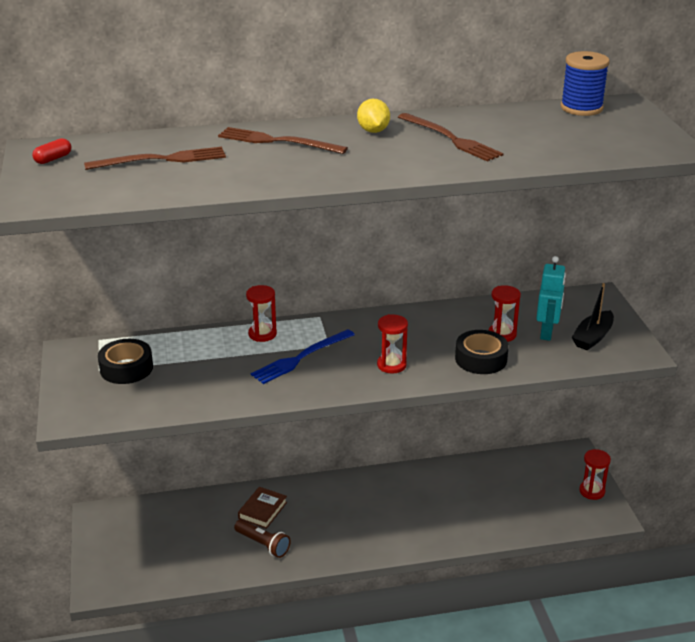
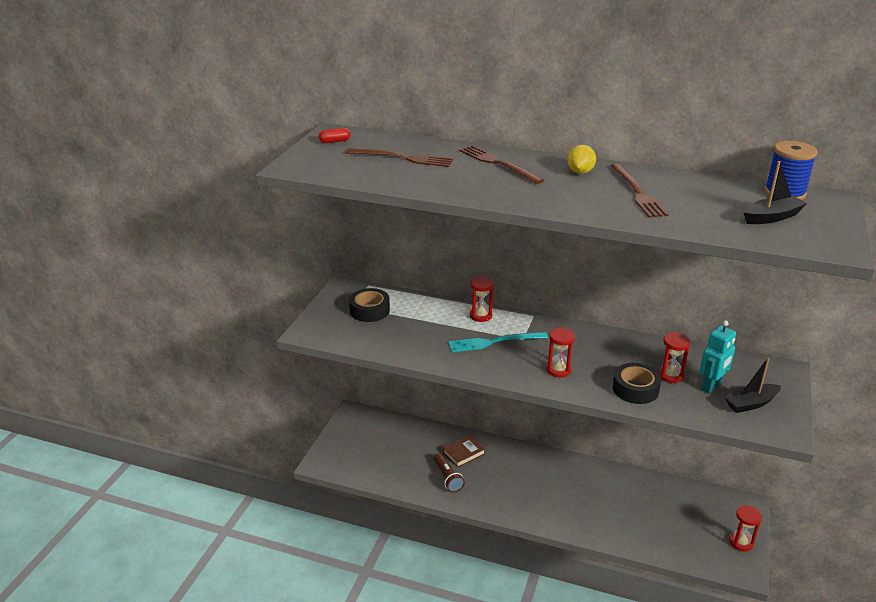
camera: 30 degrees right, 0 degrees up
blue fork [251,329,355,384] -> turquoise fork [449,332,548,352]
none -> black boat [744,161,807,224]

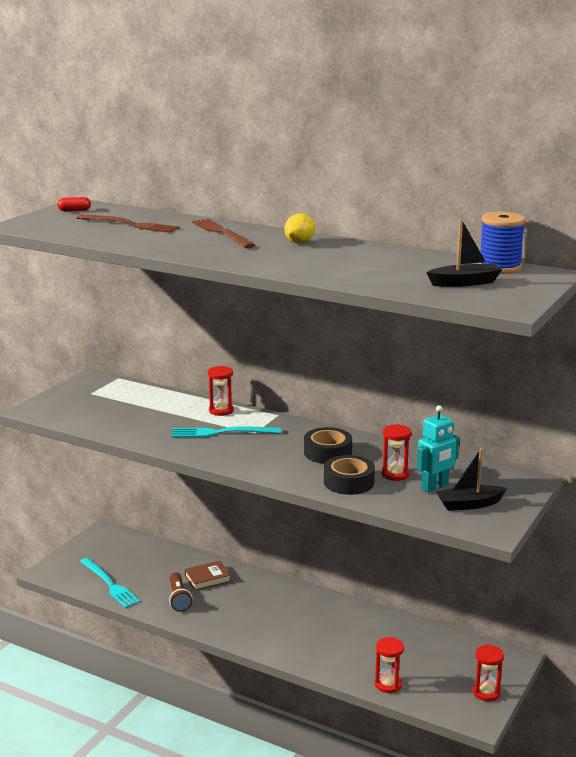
camera: 10 degrees right, 10 degrees down
black tape [349,288,390,322] -> black tape moved to [304,427,352,464]
red hourglass [546,327,575,378] -> red hourglass moved to [375,637,404,693]
brown fork [611,163,669,218] -> none
none -> turquoise fork [80,558,140,608]

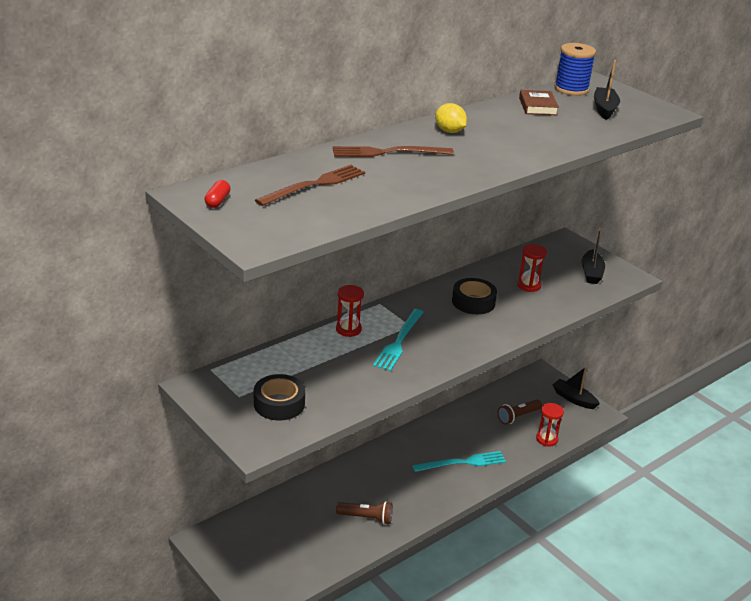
camera: 70 degrees left, 10 degrees up
turquoise fork [80,558,140,608] -> turquoise fork moved to [412,451,506,472]
brown book [185,561,231,591] -> brown book moved to [519,90,559,115]
black tape [324,455,375,495] -> black tape moved to [254,374,305,421]
turquoise robot [417,405,459,493] -> none
red hourglass [473,645,504,701] -> black boat [553,366,600,409]
none -> brown flashlight [497,399,542,425]

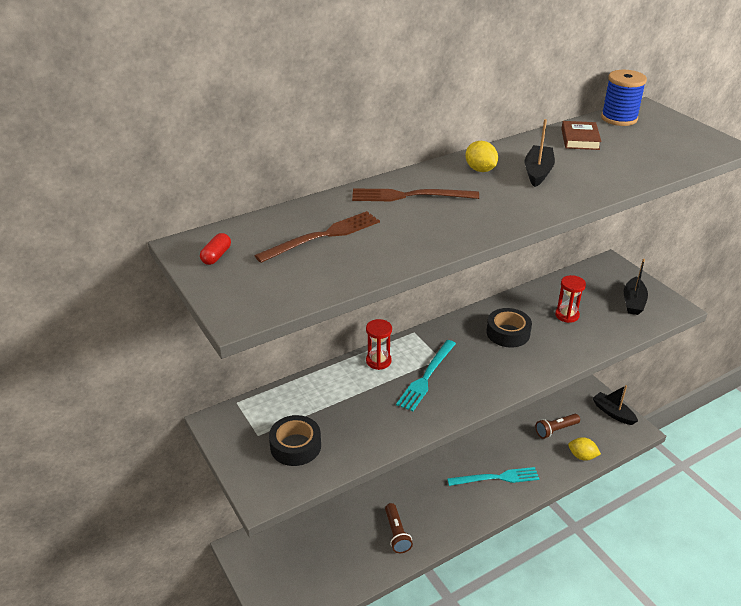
camera: 10 degrees right, 5 degrees up
brown flashlight [336,501,393,524] -> brown flashlight turned 60 degrees clockwise [385,503,413,553]
red hourglass [536,403,564,447] -> yellow lemon [568,437,601,461]
black boat [594,60,620,120] -> black boat moved to [525,119,555,187]

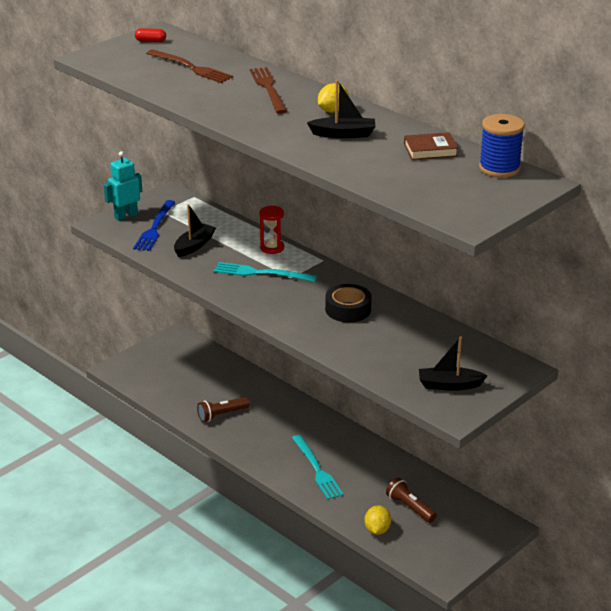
camera: 75 degrees right, 5 degrees down
black tape [269,415,321,466] -> blue fork [133,200,175,251]
red hourglass [555,275,586,323] -> none
black boat [593,385,638,425] -> black boat moved to [174,204,216,257]
none -> turquoise robot [104,151,142,221]

